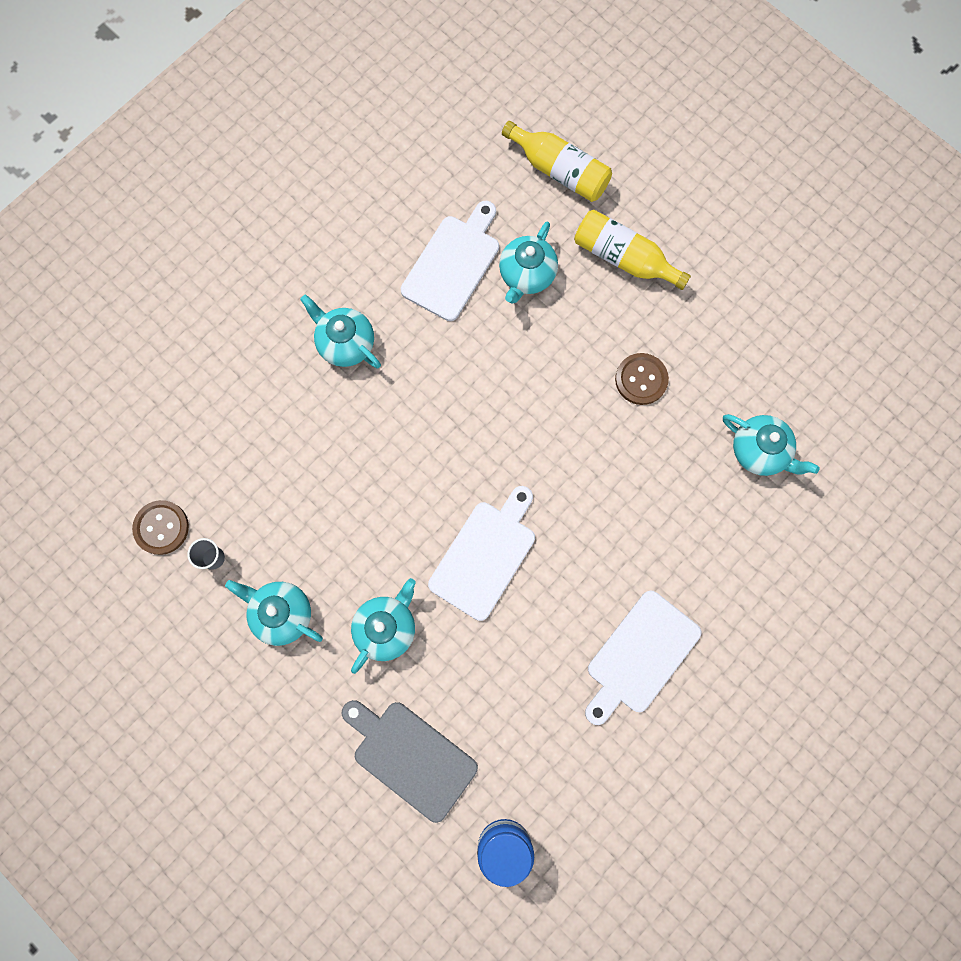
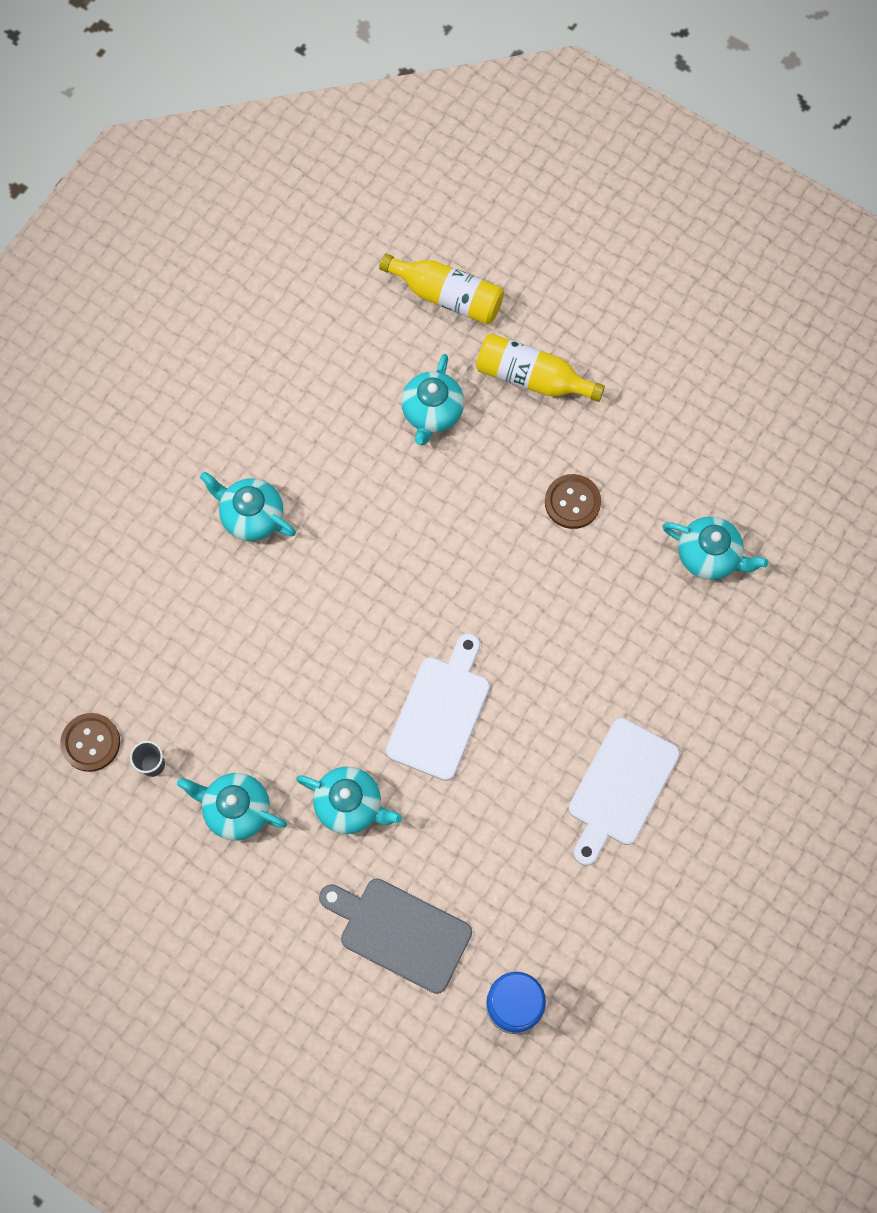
camera: 10 degrees left, 5 degrees down
turquoise teapot [351,578,416,674] -> turquoise teapot turned 90 degrees clockwise [296,767,402,834]
white cutting board [401,201,499,321] -> none

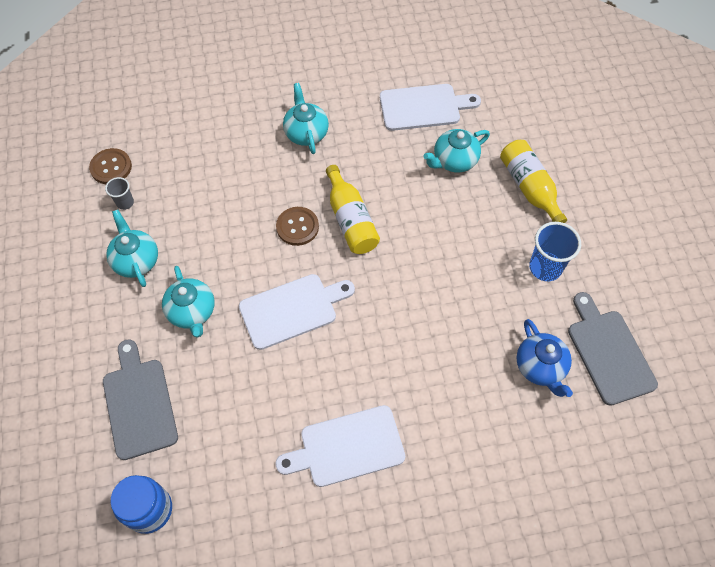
camera: 45 degrees right, 10 degrees down
yellow bottle [379,254,504,325] -> yellow bottle moved to [326,165,380,254]
brown button [545,474,601,529] -> brown button moved to [276,207,319,246]
turquoise teapot [663,516,769,580] -> blue teapot [516,319,573,397]
none -> white cutting board [380,84,481,131]
none -> blue cup [529,222,581,281]
none -> grey cutting board [568,292,658,406]

